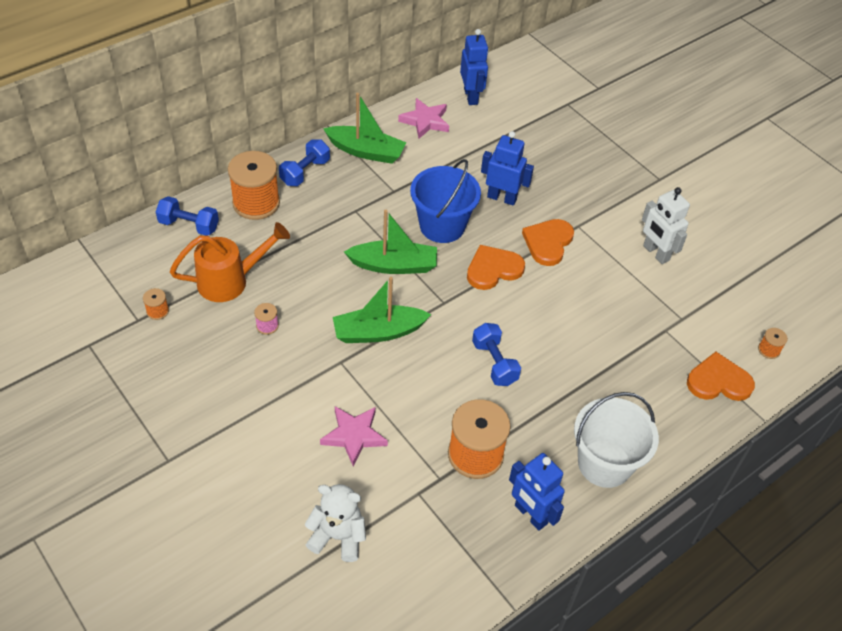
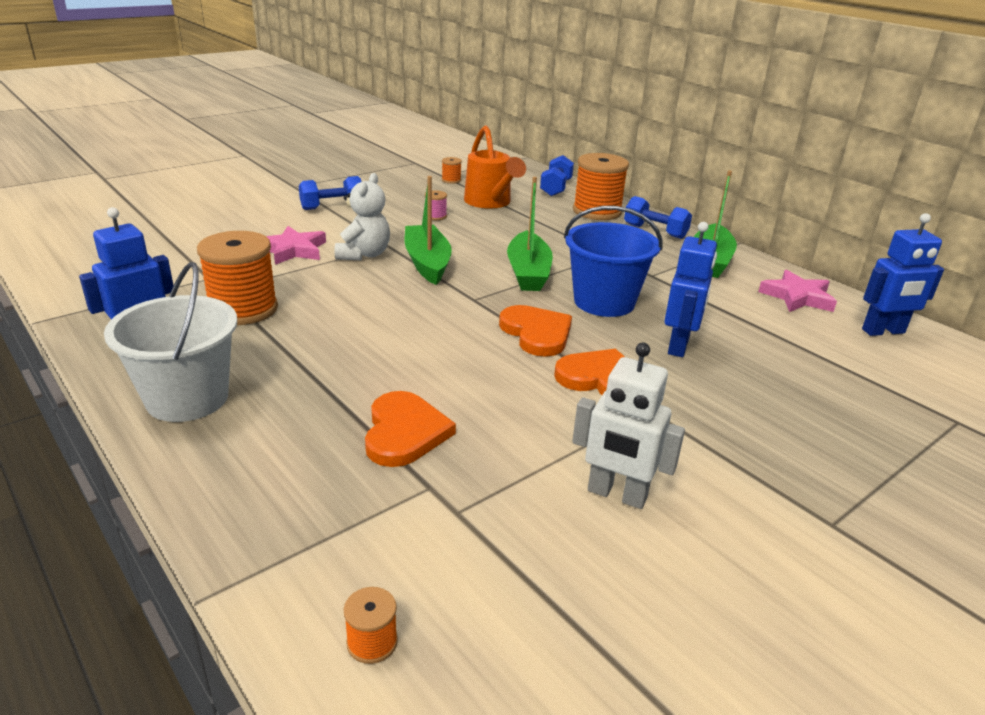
camera: 90 degrees right, 20 degrees down
white teddy bear [304,484,366,562] -> white teddy bear moved to [334,173,390,260]
blue dumbbell [472,323,521,386] -> blue dumbbell moved to [299,176,362,210]
white robot [642,187,690,264] -> white robot turned 120 degrees counterclockwise [572,343,685,509]
orange heart [687,352,755,401] -> orange heart moved to [365,391,456,467]

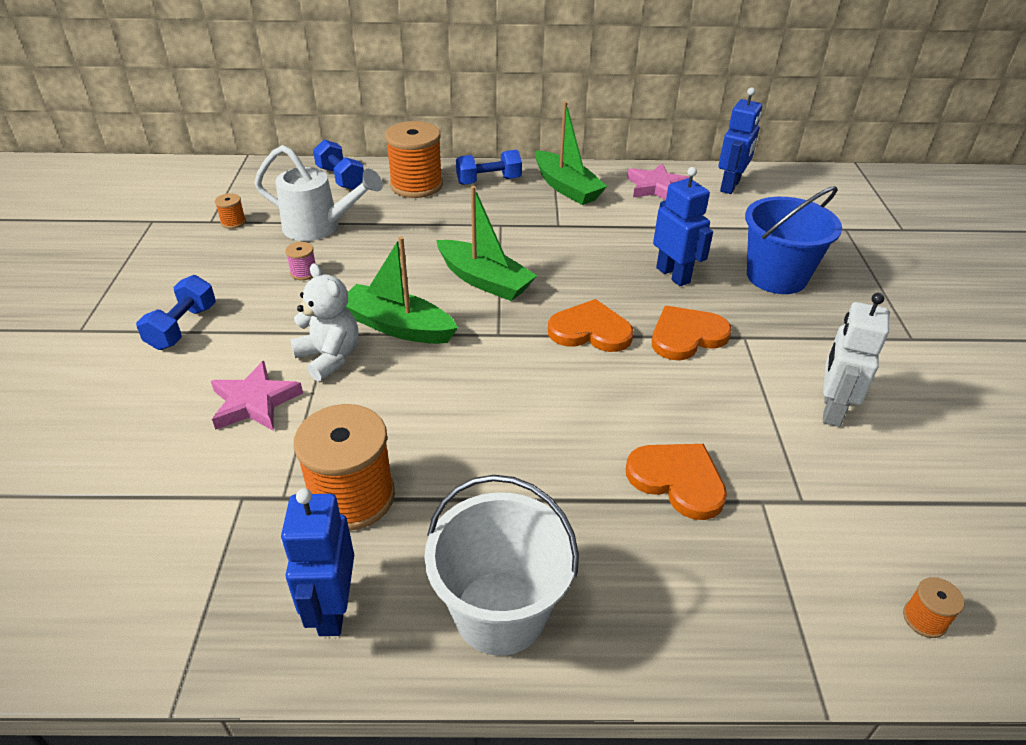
camera: 50 degrees left, 10 degrees up
orange watering can [464,125,526,209] -> white watering can [254,145,383,241]
blue bucket [564,206,663,317] -> blue bucket moved to [745,186,842,294]
white robot [572,343,685,509] -> white robot turned 135 degrees clockwise [823,293,889,427]

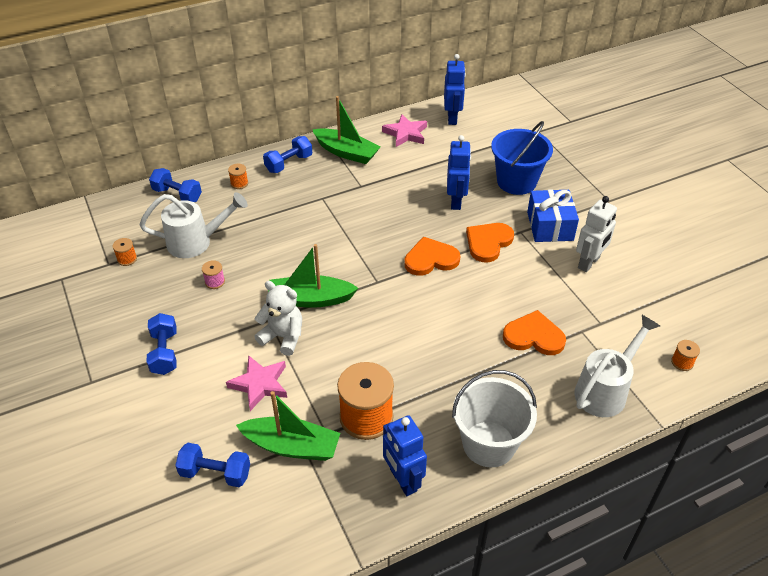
camera: 25 degrees left, 5 degrees up
orange spool [385,121,443,198] -> orange spool [228,164,248,189], size x0.43
green boat [436,186,537,301] -> green boat moved to [236,391,340,461]
blue robot [653,167,713,286] -> blue robot turned 60 degrees clockwise [447,135,471,210]
white robot [823,293,889,427] -> white robot turned 135 degrees counterclockwise [576,196,617,272]
none -> blue dumbbell [175,443,250,487]
none -> blue gift [527,189,579,242]
none -> white watering can [574,315,660,417]

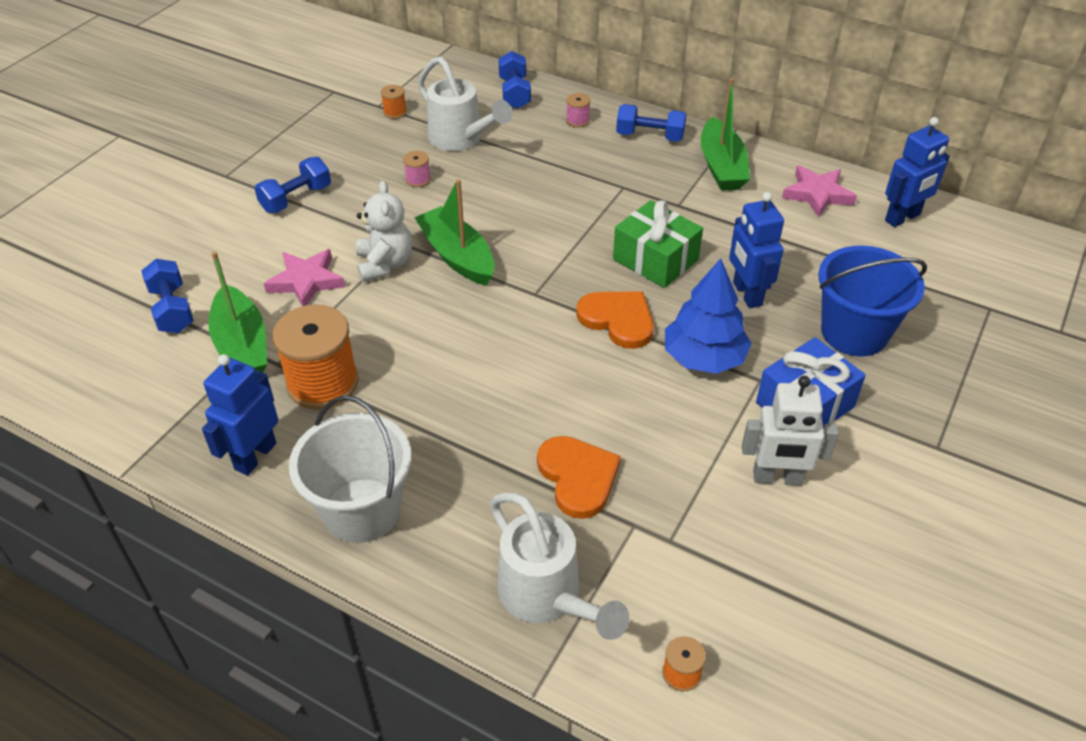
camera: 55 degrees right, 0 degrees up
orange spool [228,164,248,189] -> pink spool [566,93,590,127]
blue robot [447,135,471,210] -> blue robot turned 105 degrees clockwise [729,192,784,308]
orange heart [466,223,514,263] -> blue tree [665,258,752,374]
white watering can [574,315,660,417] -> white watering can turned 45 degrees clockwise [490,492,629,640]
none -> green gift [613,200,703,288]

